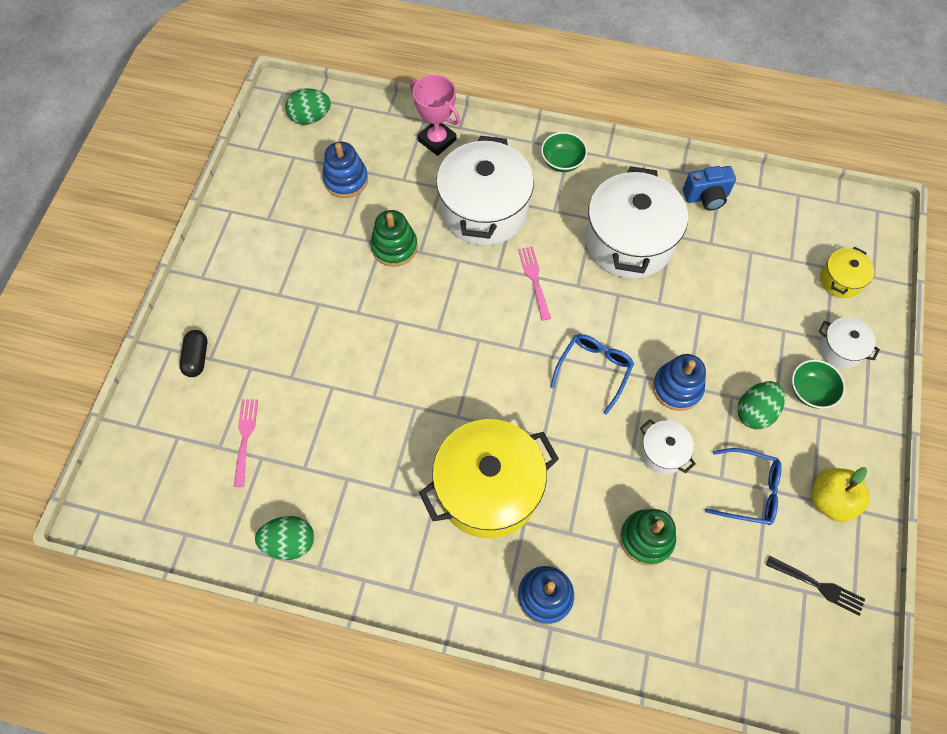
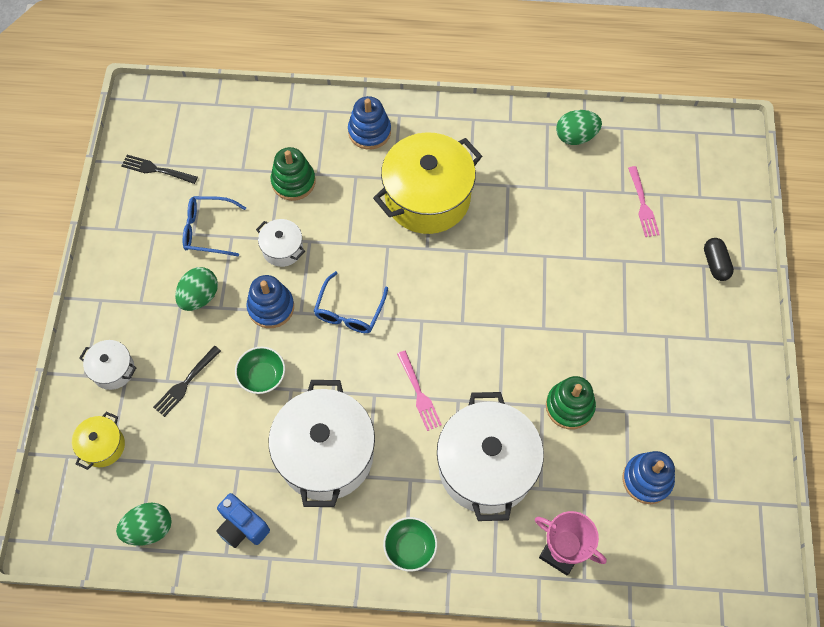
camera: 170 degrees right, 0 degrees up
green egg [285,88,331,125] -> green egg moved to [116,502,172,546]
blue camera [683,166,736,210] -> blue camera turned 120 degrees counterclockwise [216,493,270,548]
green bowl [792,360,845,409] -> green bowl moved to [235,347,285,394]
yellow apple [811,467,870,522] -> none
none -> black fork [153,346,221,417]

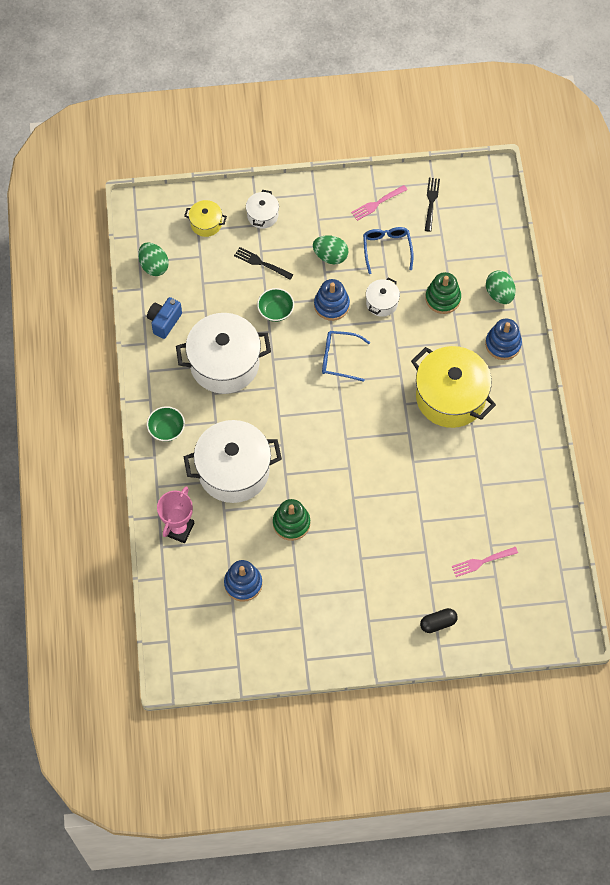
camera: 80 degrees right, 0 degrees up
pink fork [397,351,442,431] -> pink fork moved to [351,185,408,221]
green egg [556,110,602,145] -> green egg moved to [486,270,516,304]

